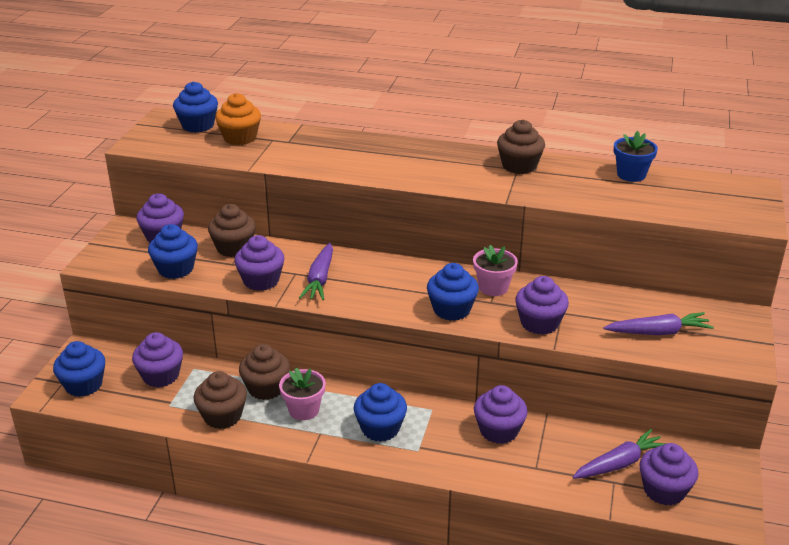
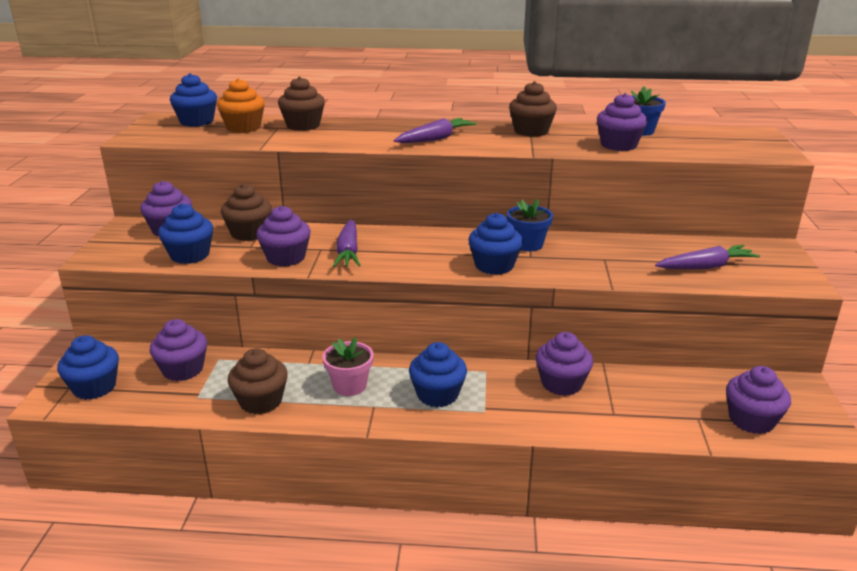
camera: 10 degrees left, 5 degrees down
brown cupcake [239,344,290,400] -> brown cupcake moved to [278,76,325,131]
pink flower pot [473,245,518,296] -> blue flower pot [507,199,553,251]
purple cupcake [515,276,569,335] -> purple cupcake moved to [597,93,648,151]
purple carrot [572,429,667,479] -> purple carrot moved to [394,118,477,143]

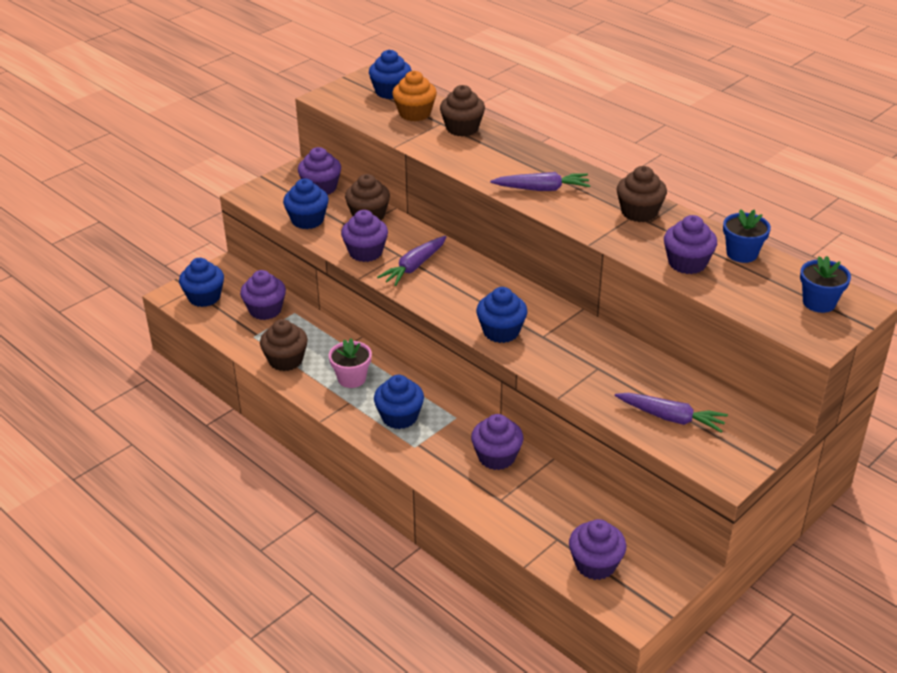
camera: 40 degrees right, 10 degrees up
blue flower pot [507,199,553,251] -> blue flower pot moved to [800,256,851,313]

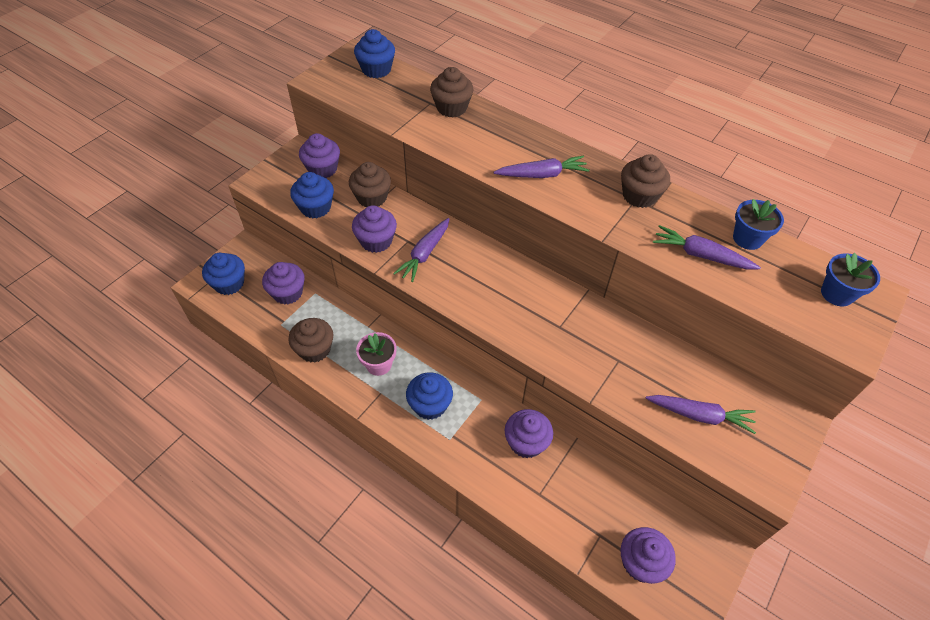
camera: 10 degrees left, 15 degrees up
orange cupcake [392,71,437,121] -> none
blue cupcake [476,287,528,343] -> none
purple cupcake [664,215,717,274] -> purple carrot [653,225,761,270]

